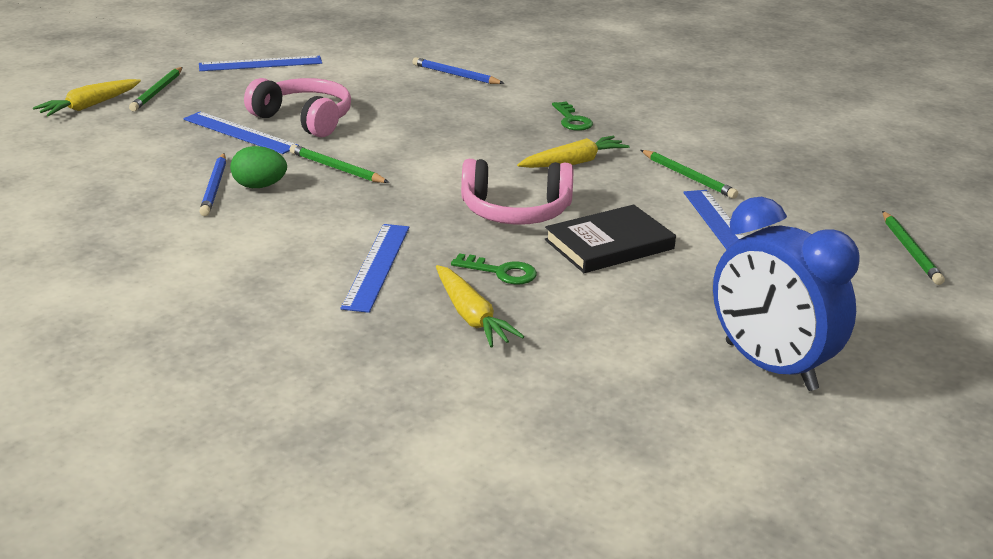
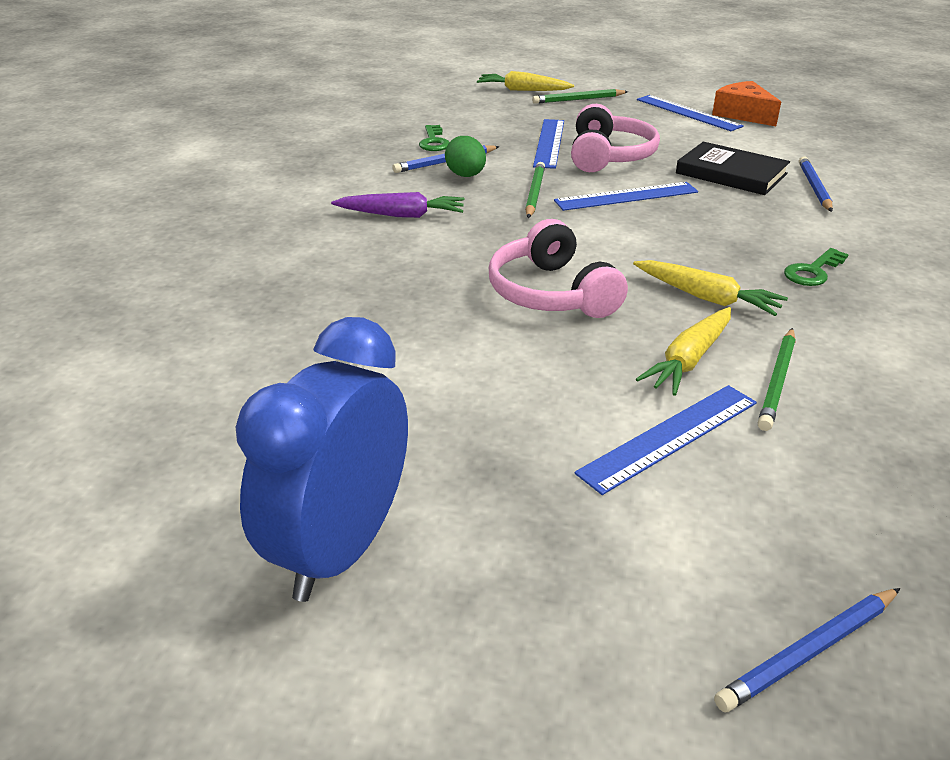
camera: 65 degrees right, 5 degrees up
blue ruler [341,224,409,313] -> blue ruler moved to [554,182,698,211]
yellow carrot [436,265,524,347] -> yellow carrot moved to [636,307,731,396]
green key [451,253,537,284] -> green key moved to [419,125,449,151]
black book [545,204,676,273] -> black book moved to [676,142,790,195]
green pencil [882,211,945,285] -> blue pencil [714,588,900,712]
none -> purple carrot [331,192,465,218]
none -> orange cheese [712,81,781,126]

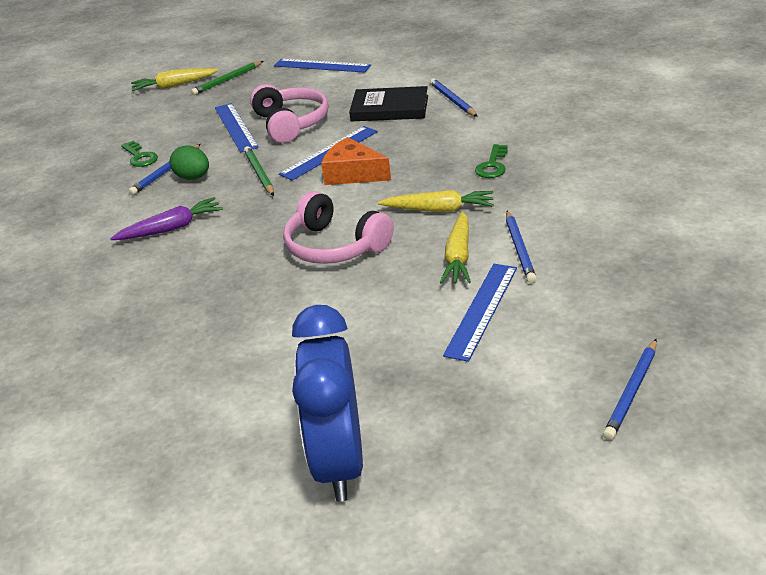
camera: 25 degrees left, 0 degrees up
orange cheese [712,81,781,126] -> orange cheese moved to [321,137,391,185]
green pencil [758,328,796,431] -> blue pencil [506,211,537,283]

